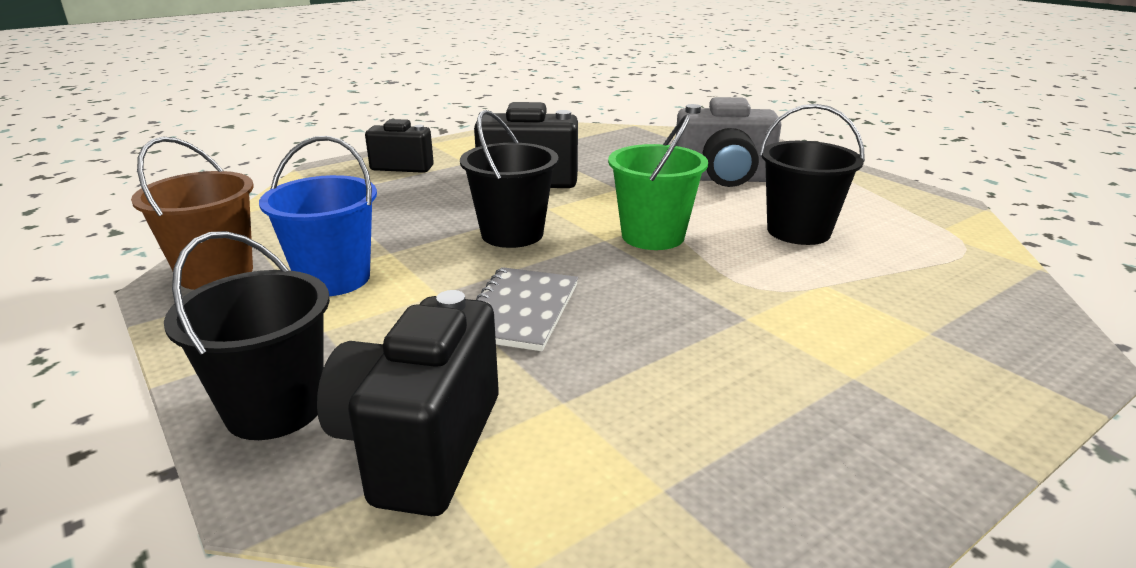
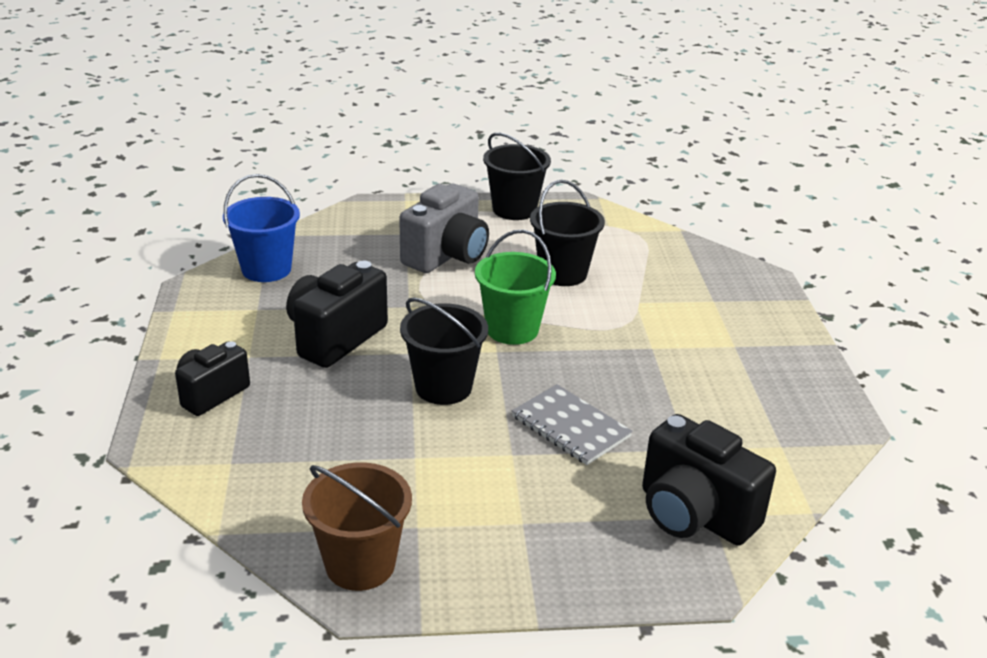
camera: 60 degrees left, 5 degrees up
black bucket [164,231,330,440] -> black bucket moved to [483,133,551,220]
blue bucket [259,136,377,296] -> blue bucket moved to [223,174,300,282]

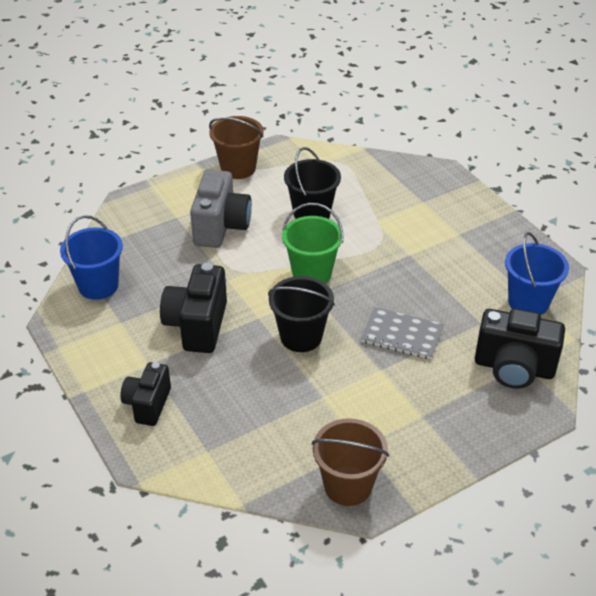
camera: 25 degrees left, 10 degrees up
black bucket [483,133,551,220] -> brown bucket [209,116,264,179]
none -> blue bucket [505,232,569,315]

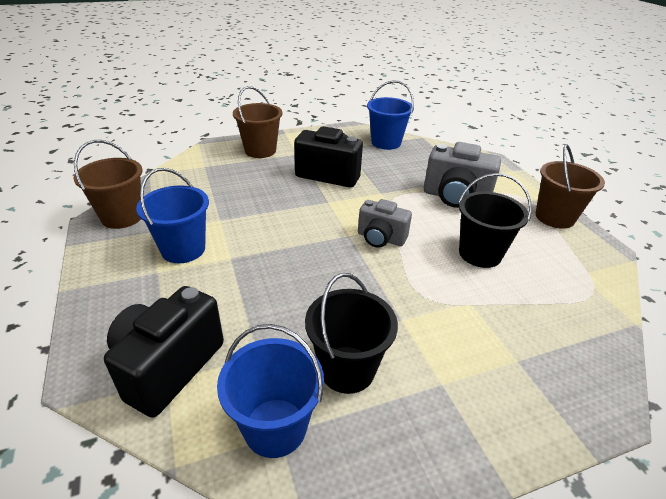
camera: 100 degrees right, 5 degrees down
black camera [120,362,171,426] -> brown bucket [233,86,282,158]
black bucket [268,276,335,352] -> black bucket moved to [305,273,398,394]
green bucket [282,203,344,283] -> grey camera [358,199,412,248]
grey notebook [361,307,444,359] -> none
none -> blue bucket [136,168,209,263]

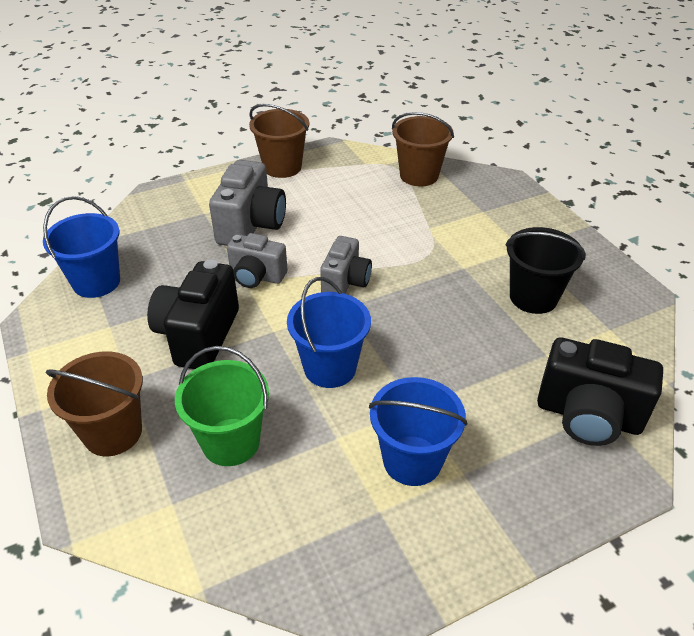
camera: 95 degrees left, 5 degrees up
brown bucket [74,140,142,229] -> brown bucket moved to [392,112,454,186]
blue bucket [217,324,324,458] -> blue bucket moved to [287,277,371,388]
black bucket [459,173,532,268] -> none
none -> green bucket [175,346,269,466]
none -> grey camera [227,233,288,288]

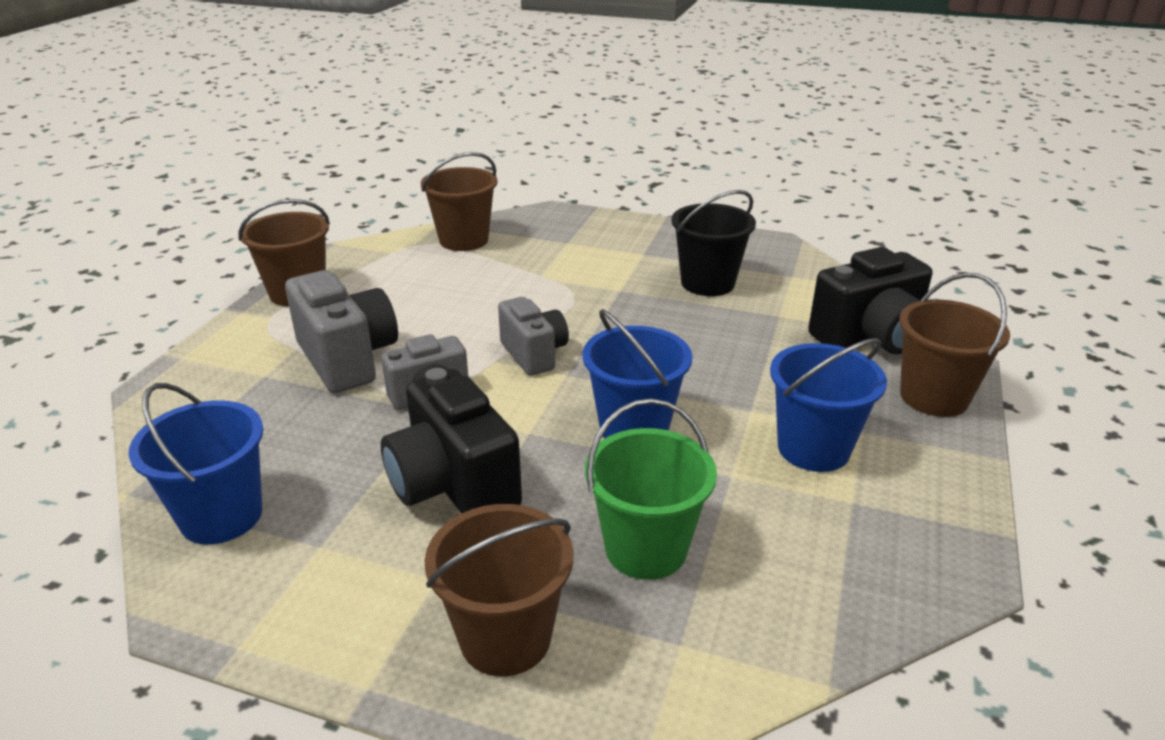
camera: 45 degrees left, 10 degrees down
none -> brown bucket [899,273,1010,417]

